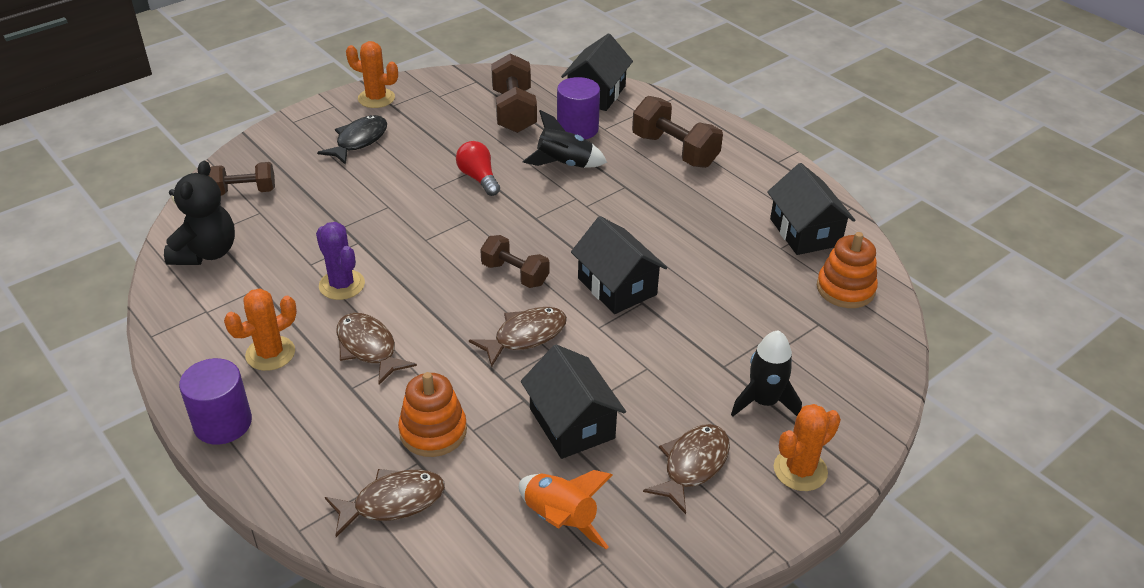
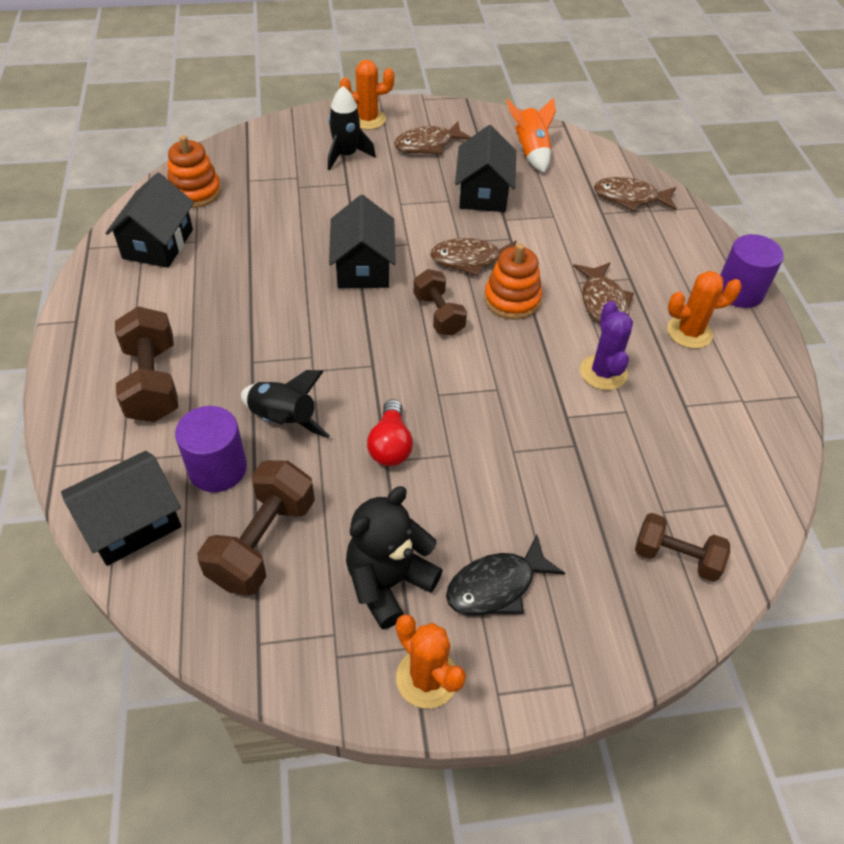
camera: 150 degrees left, 10 degrees up
black teddy bear [164,161,235,265] -> black teddy bear moved to [346,486,443,629]
orange stacking toy [398,372,467,457] -> orange stacking toy moved to [484,244,542,320]

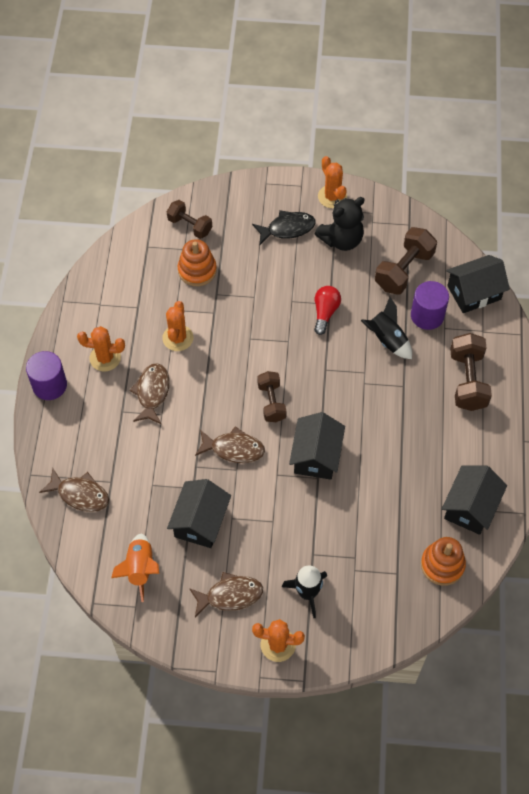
camera: 165 degrees left, 10 degrees up
orange stacking toy [484,244,542,320] -> orange stacking toy moved to [178,239,217,286]
purple cactus [580,301,633,390] -> orange cactus [162,301,193,351]

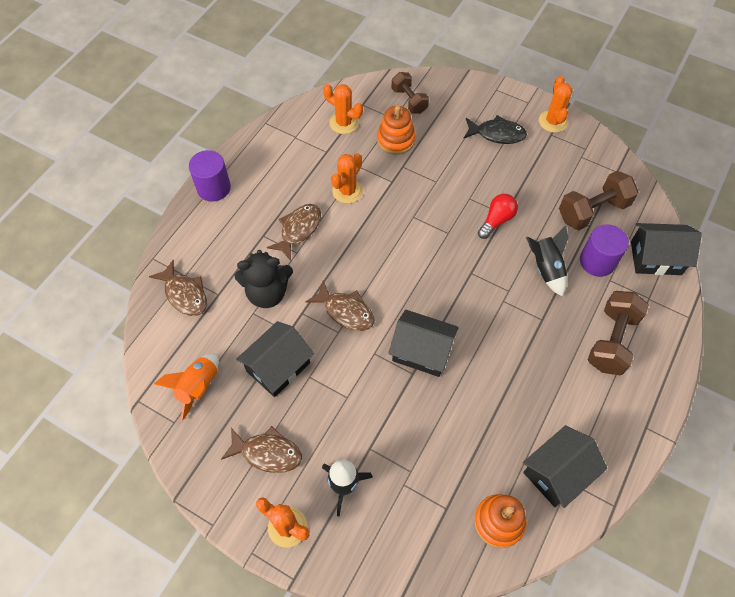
camera: 25 degrees right, 0 degrees up
orange cactus [77,326,125,372] -> orange cactus moved to [323,84,363,134]
brown dumbbell [257,371,287,422] -> none
black house [289,412,345,480] -> black house turned 75 degrees clockwise [388,310,459,377]
black teddy bear [315,197,364,251] -> black teddy bear moved to [234,250,293,308]

